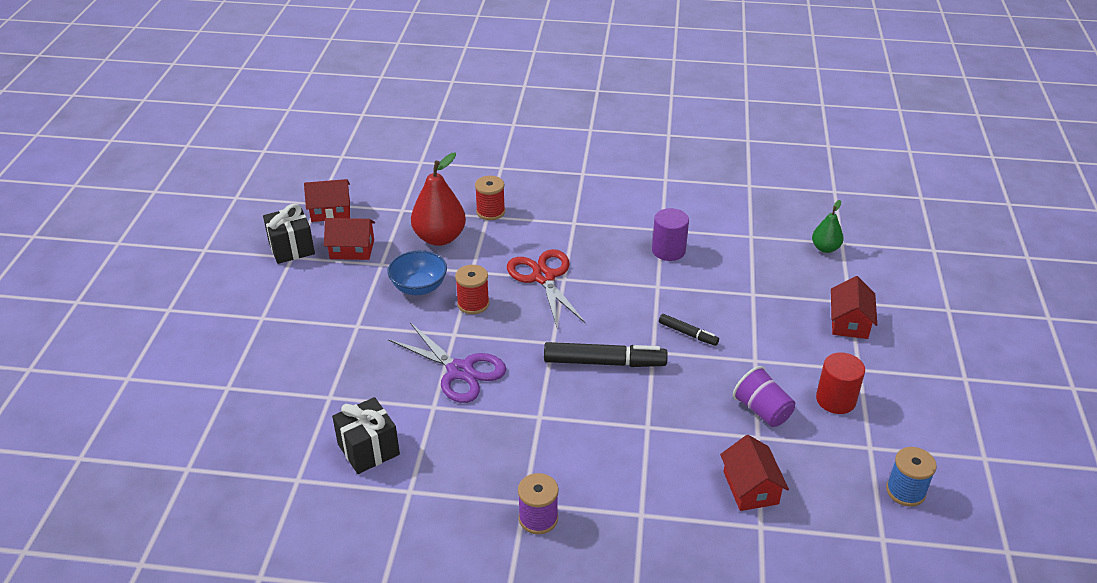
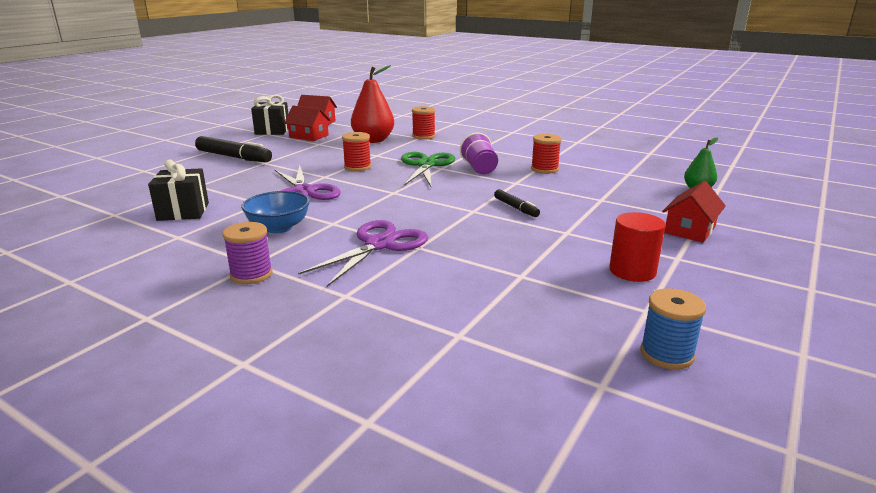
camera: 25 degrees right, 15 degrees down
blue bowl [387,250,447,295] -> blue bowl moved to [241,191,310,233]
red scissors [507,249,586,327] -> green scissors [401,152,455,188]
black marker [544,342,668,367] -> black marker moved to [195,136,272,162]
purple cylinder [652,208,689,261] -> red spool [531,134,562,174]
red house [720,435,789,511] -> none
purple cup [733,366,795,427] -> purple cup moved to [460,133,498,174]
none -> purple scissors [298,220,428,287]

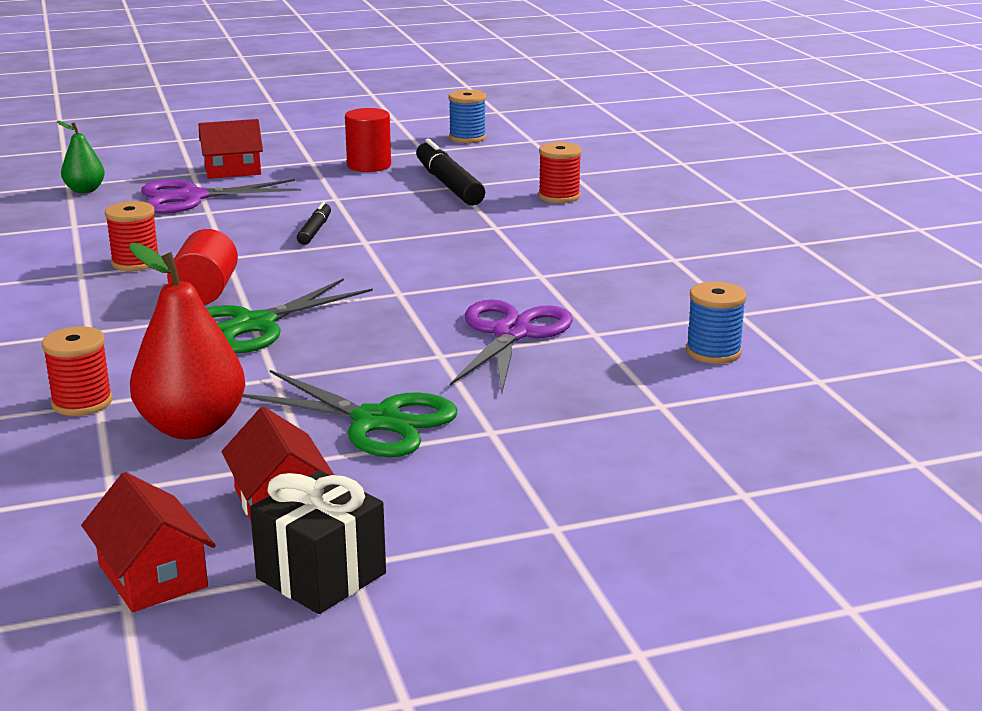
camera: 140 degrees left, 0 degrees up
black gift [148,159,209,221] -> blue spool [686,281,747,364]
black marker [195,136,272,162] -> black marker moved to [416,139,485,206]
purple spool [223,222,273,284] -> none
blue bowl [241,191,310,233] -> none
purple scissors [298,220,428,287] -> purple scissors moved to [141,179,301,213]
red spool [342,132,371,171] -> red spool moved to [538,142,582,203]
purple cup [460,133,498,174] -> red cylinder [167,229,238,305]
none -> green scissors [242,370,457,457]

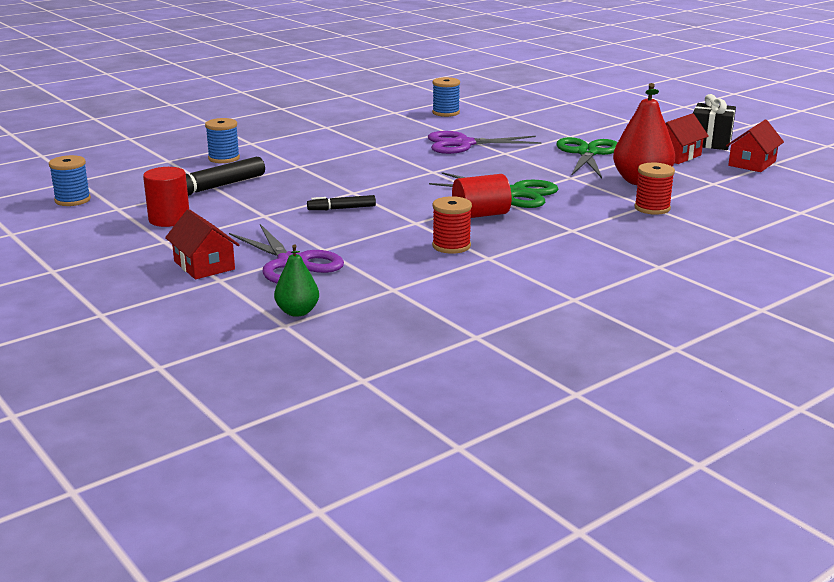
camera: 110 degrees left, 0 degrees up
red spool [538,142,582,203] -> blue spool [205,118,240,163]

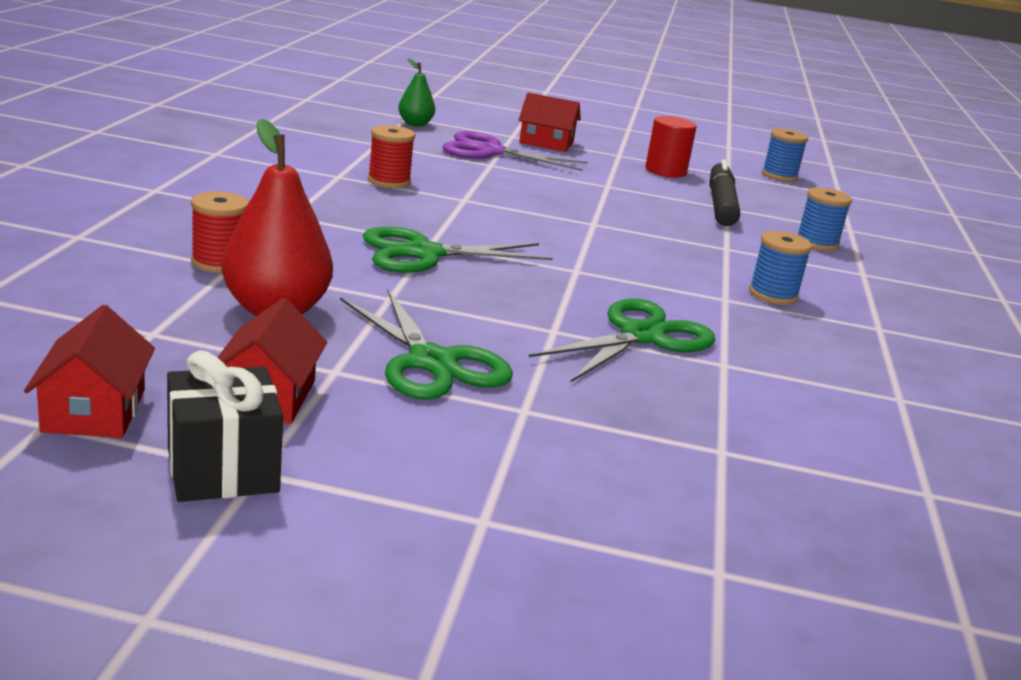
camera: 135 degrees right, 0 degrees up
black marker [307,195,376,210] -> none
purple scissors [428,131,541,154] -> green scissors [529,298,715,383]
blue spool [432,77,460,117] -> blue spool moved to [749,231,812,305]
red cylinder [452,174,512,218] -> none

